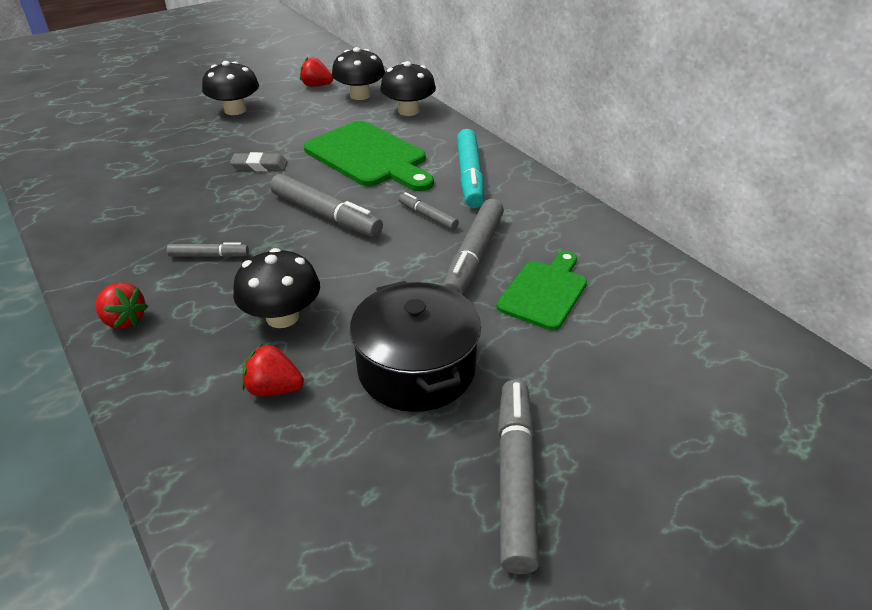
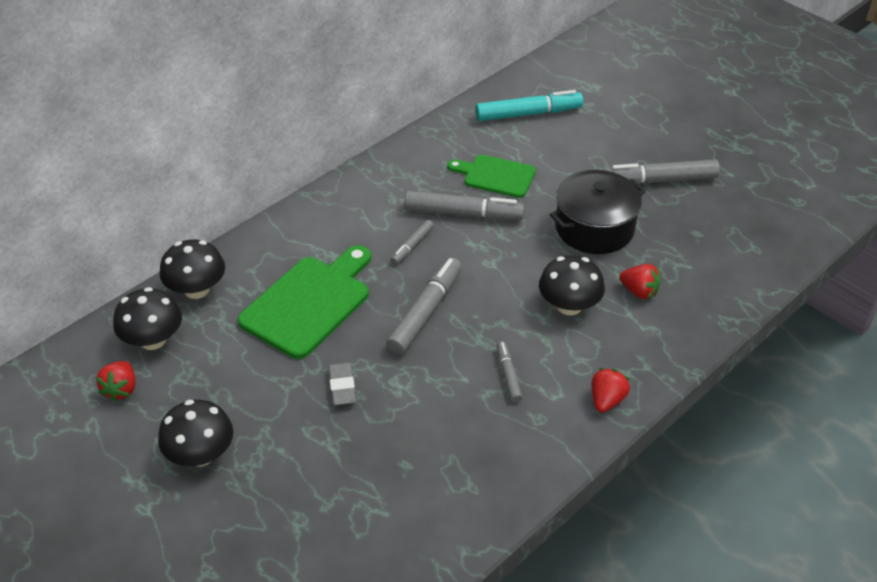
camera: 100 degrees left, 5 degrees up
red strawberry [242,344,304,396] -> red strawberry turned 60 degrees counterclockwise [619,264,661,299]
turquoise marker [457,129,484,208] -> turquoise marker moved to [475,90,583,121]

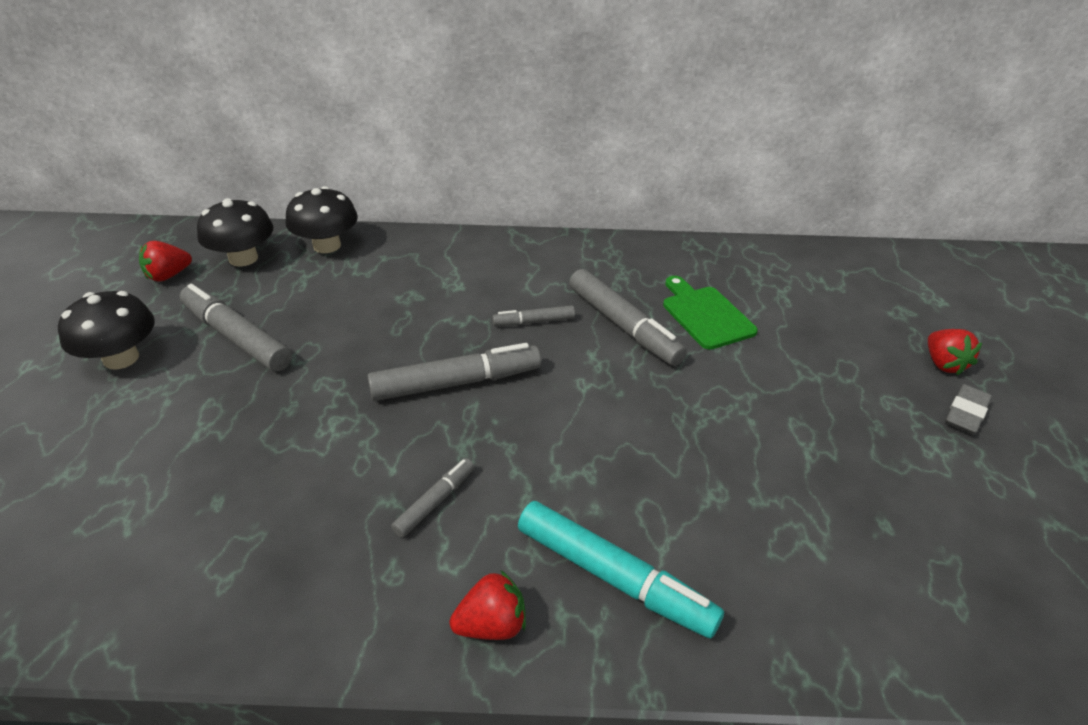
camera: 45 degrees right, 5 degrees down
green cutting board [238,245,371,359] -> none
grey eraser [328,362,356,405] -> grey eraser moved to [945,384,992,435]
turquoise marker [475,90,583,121] -> turquoise marker moved to [518,501,724,638]
black mushroom [539,255,605,315] -> none
black pot [550,170,646,254] -> none
grey marker [604,159,720,185] -> grey marker moved to [180,284,292,371]
red strawberry [619,264,661,299] -> red strawberry moved to [928,329,982,376]

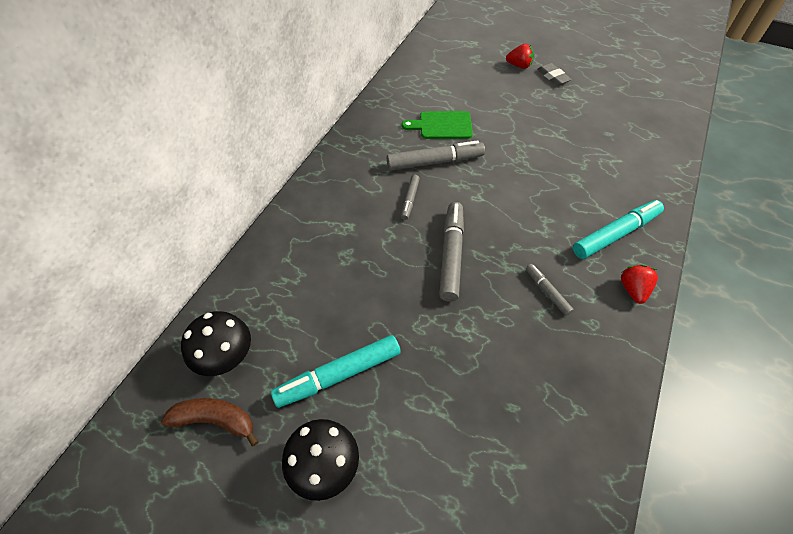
camera: 65 degrees left, 15 degrees up
red strawberry [139,241,192,282] -> brown banana [161,398,259,446]
grey marker [180,284,292,371] -> turquoise marker [271,335,401,408]
black mushroom [285,186,358,253] -> none

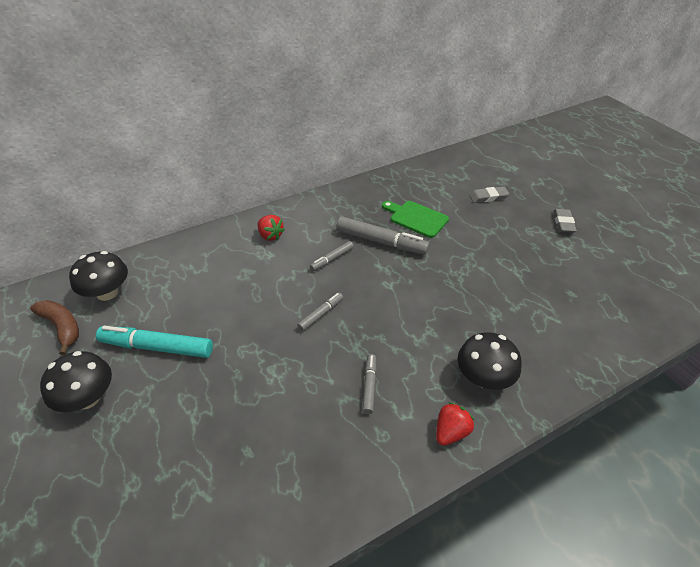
camera: 35 degrees right, 10 degrees down
grey marker [439,202,464,302] -> grey marker [297,293,343,331], size x0.53
red strawberry [506,44,534,69] -> red strawberry moved to [258,215,285,241]
turquoise marker [573,200,664,259] -> black mushroom [458,332,522,390]
none -> grey eraser [469,187,509,203]

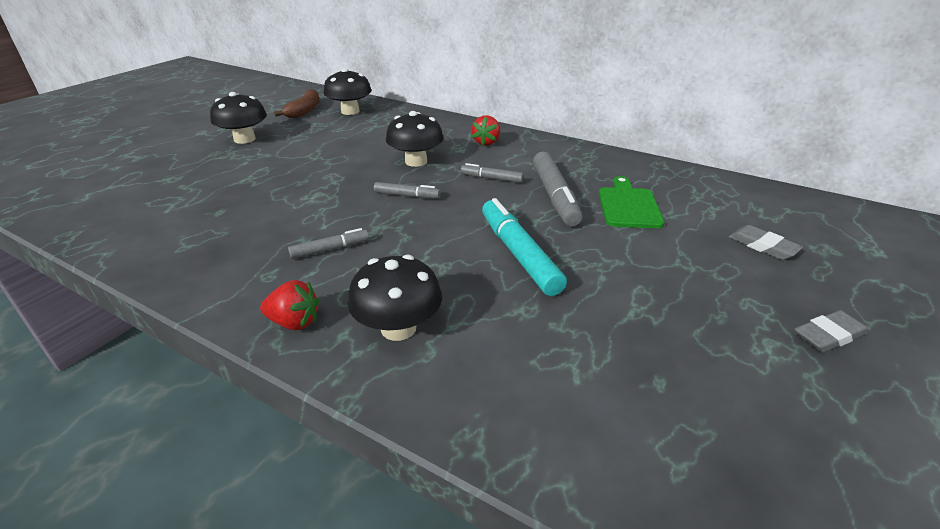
camera: 60 degrees right, 10 degrees down
turquoise marker [96,325,213,358] -> turquoise marker moved to [482,198,567,296]
none -> black mushroom [386,111,444,167]

